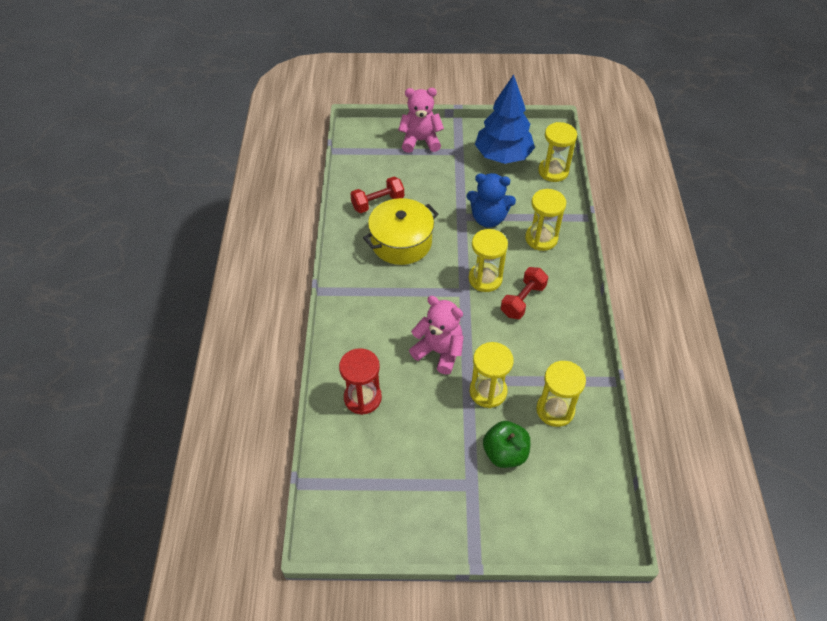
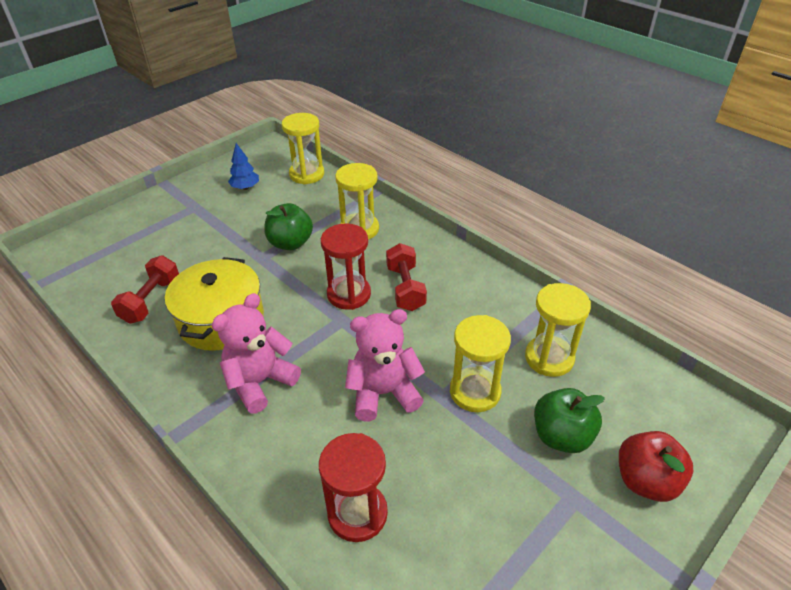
camera: 45 degrees left, 10 degrees down
pink teddy bear [398,88,444,153] -> pink teddy bear moved to [212,293,301,413]
blue teddy bear [466,173,516,228] -> green apple [264,203,313,250]
yellow hourglass [469,229,508,292] -> red hourglass [321,223,371,310]
blue tree [475,74,535,164] -> blue tree [228,143,259,190], size x0.43
none -> red apple [619,431,693,502]

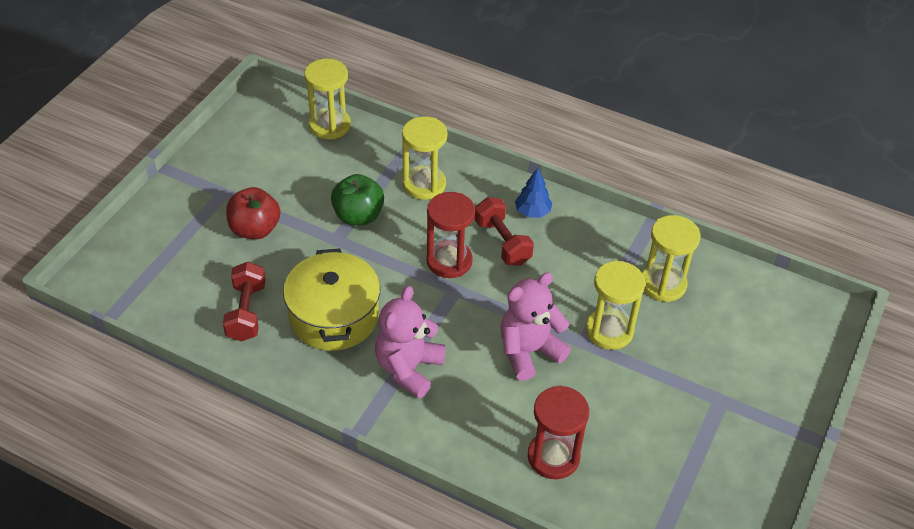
camera: 20 degrees left, 5 degrees up
blue tree [228,143,259,190] -> blue tree moved to [515,168,552,218]
green apple [534,388,605,453] -> none
red apple [619,431,693,502] -> red apple moved to [226,187,281,239]

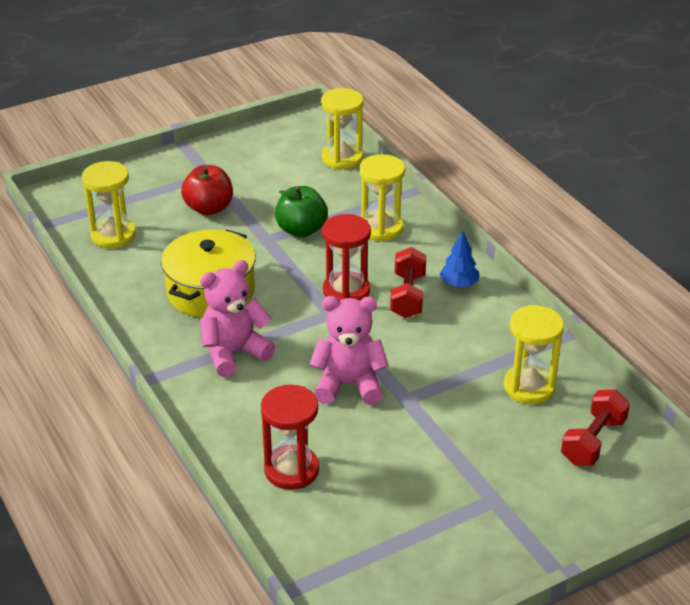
camera: 35 degrees right, 10 degrees down
red dumbbell [223,262,266,342] -> red dumbbell moved to [561,389,630,466]
yellow hourglass [586,261,645,350] -> yellow hourglass moved to [82,161,136,248]

